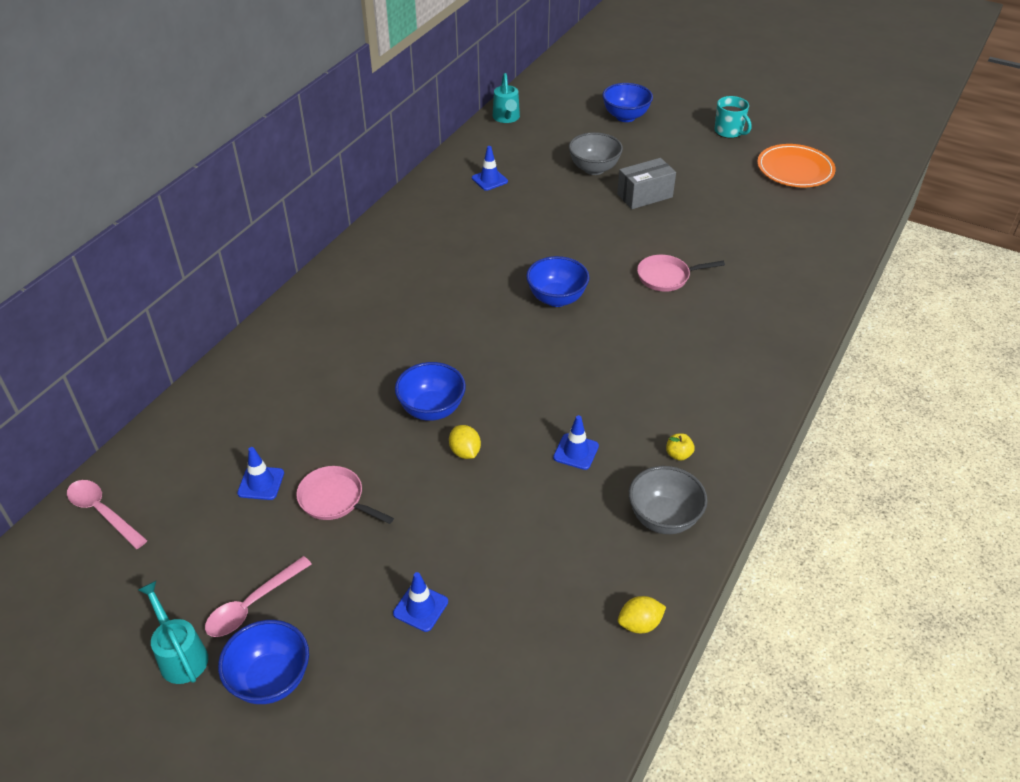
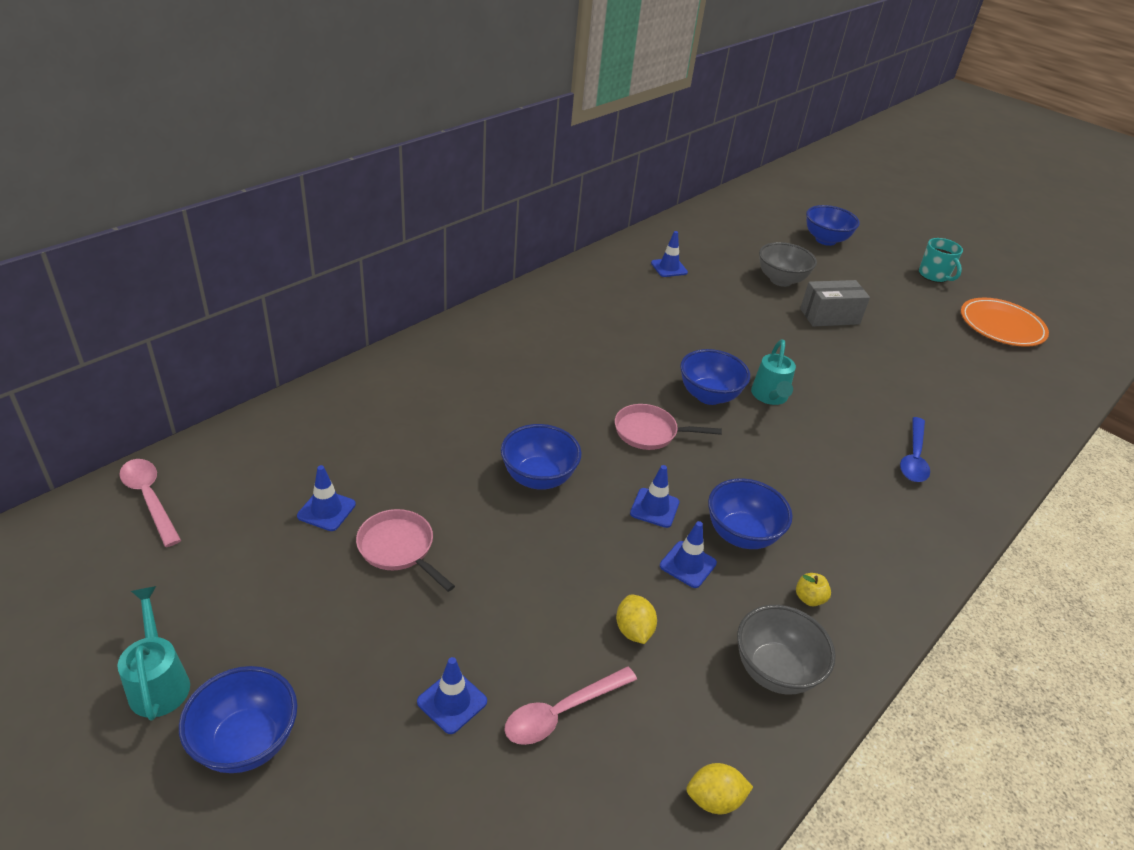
camera: 10 degrees right, 5 degrees down
pink spoon [205,556,312,637] -> pink spoon moved to [504,666,637,745]
yellow lemon [449,425,481,459] -> yellow lemon moved to [616,595,657,644]
turquoise watering can [493,73,520,123] -> turquoise watering can moved to [751,339,796,405]
pink pan [637,255,725,292] -> pink pan moved to [615,404,722,450]
none -> blue traffic cone [630,465,679,528]
none -> blue bowl [708,478,793,549]
none -> blue spoon [900,417,930,482]

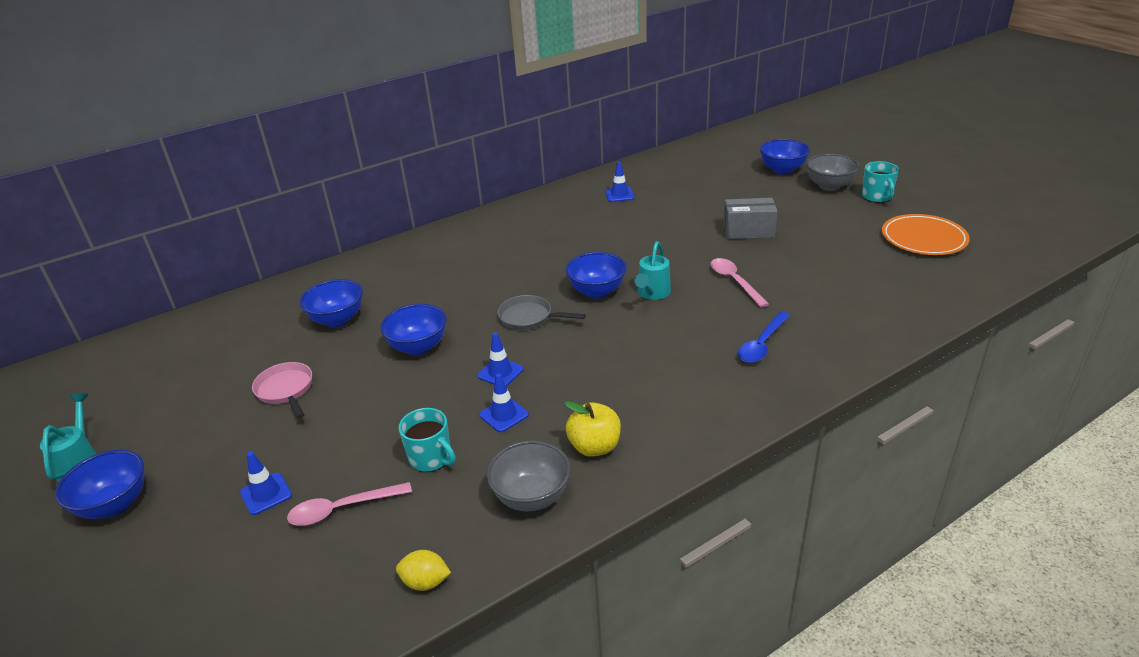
camera: 20 degrees right, 5 degrees down
pink spoon [119,459,181,547] -> pink spoon moved to [710,258,769,308]
blue traffic cone [297,465,356,531] -> none
pink pan [615,404,722,450] -> grey pan [497,295,585,330]
yellow lemon [616,595,657,644] -> turquoise mug [398,408,456,472]
blue bowl [708,478,793,549] -> blue bowl moved to [300,279,363,327]
grey bowl [759,242,817,287] -> grey bowl moved to [806,154,860,191]
yellow apple [796,573,831,606] -> yellow apple [565,401,621,457], size x1.84

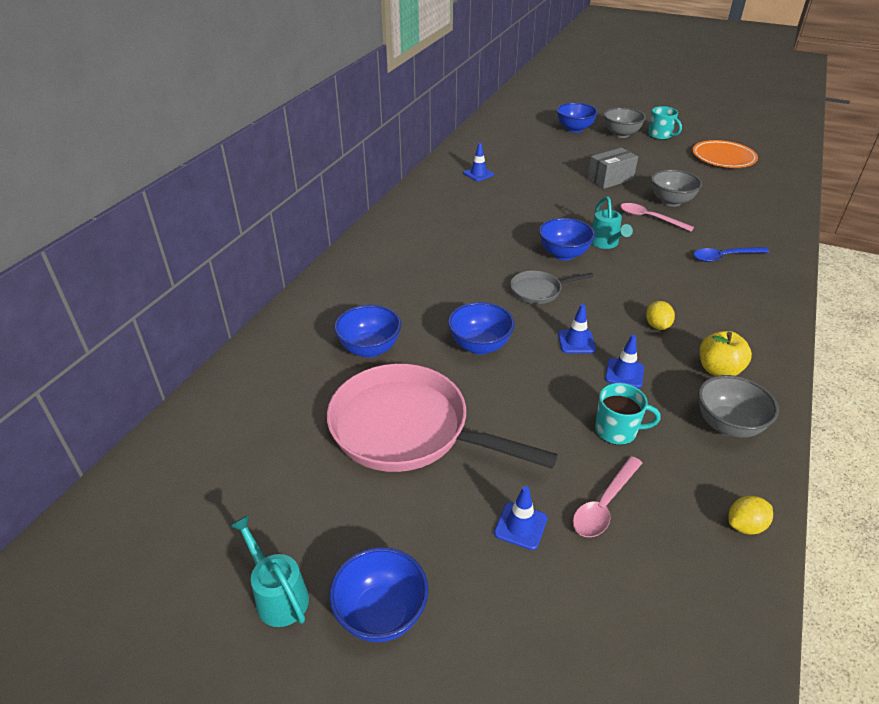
camera: 35 degrees left, 5 degrees up
pink pan [252,362,312,418] -> pink pan [327,364,558,472], size x2.15
blue spoon [738,311,790,363] -> blue spoon turned 75 degrees clockwise [693,247,769,262]
none -> yellow lemon [646,301,675,330]
none -> grey bowl [651,169,702,207]

